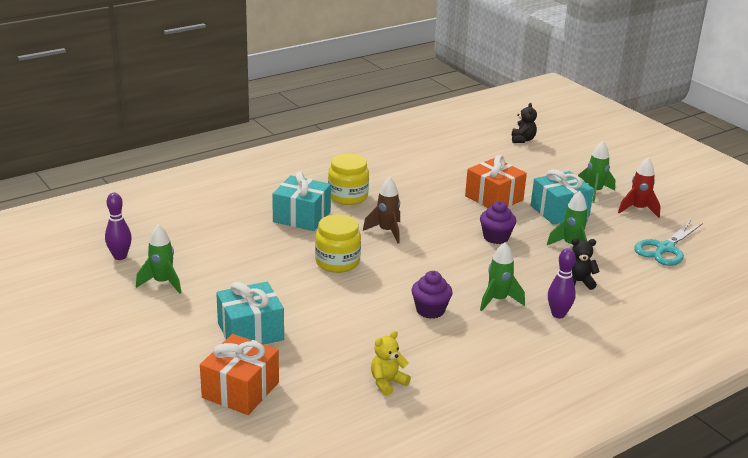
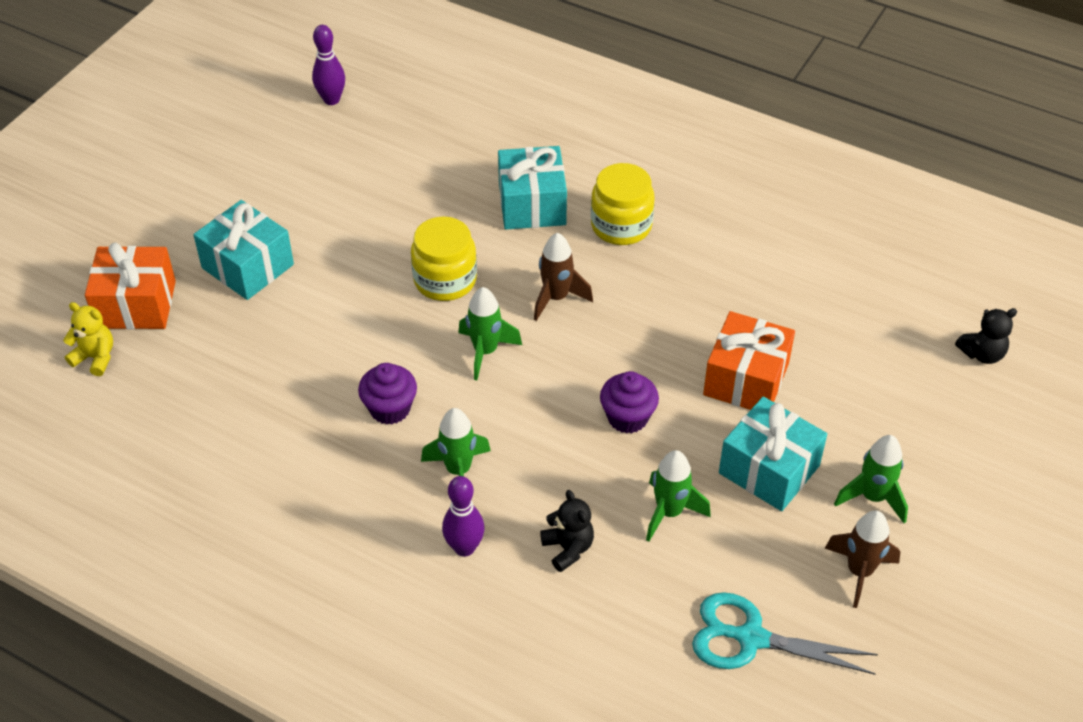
camera: 65 degrees right, 20 degrees up
green rocket [136,224,181,294] -> green rocket moved to [458,287,522,380]
yellow teddy bear [371,331,411,396] -> yellow teddy bear moved to [63,302,113,376]
red rocket [618,157,660,218] -> brown rocket [825,510,900,608]

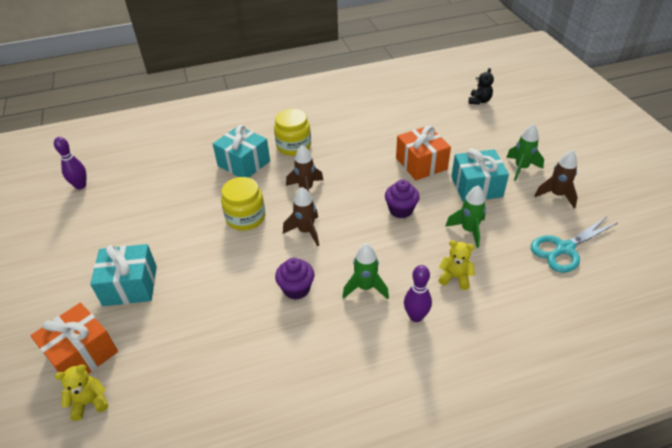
camera: 45 degrees left, 5 degrees down
green rocket [458,287,522,380] -> brown rocket [283,187,319,247]
black teddy bear [540,490,594,572] -> yellow teddy bear [438,240,475,290]

